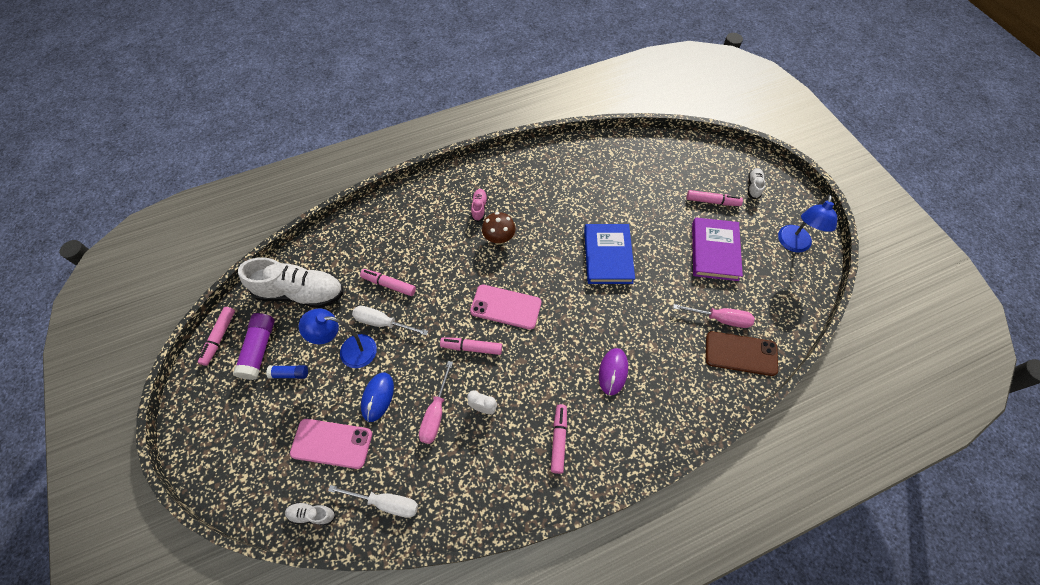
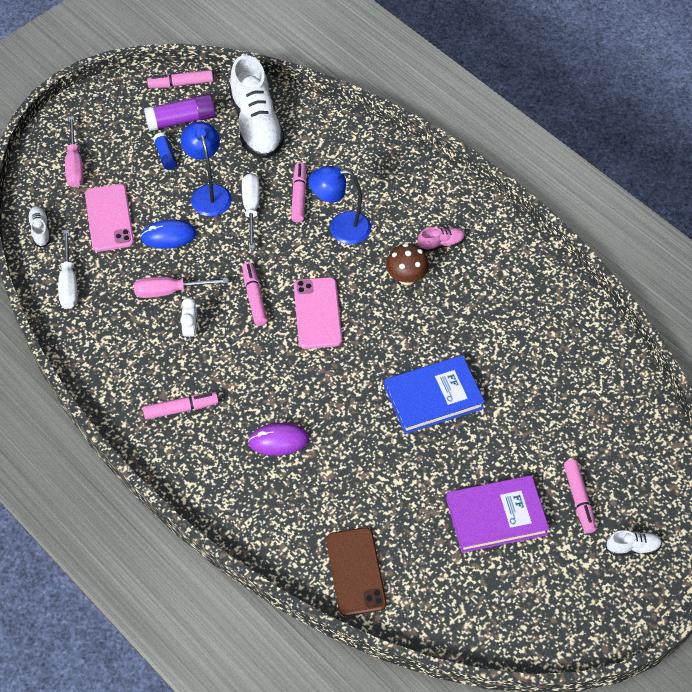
camera: 70 degrees right, 5 degrees down
pink screwdriver [673,304,755,328] -> pink screwdriver moved to [65,116,83,188]
blue lamp [778,195,837,252] -> blue lamp moved to [309,166,371,245]

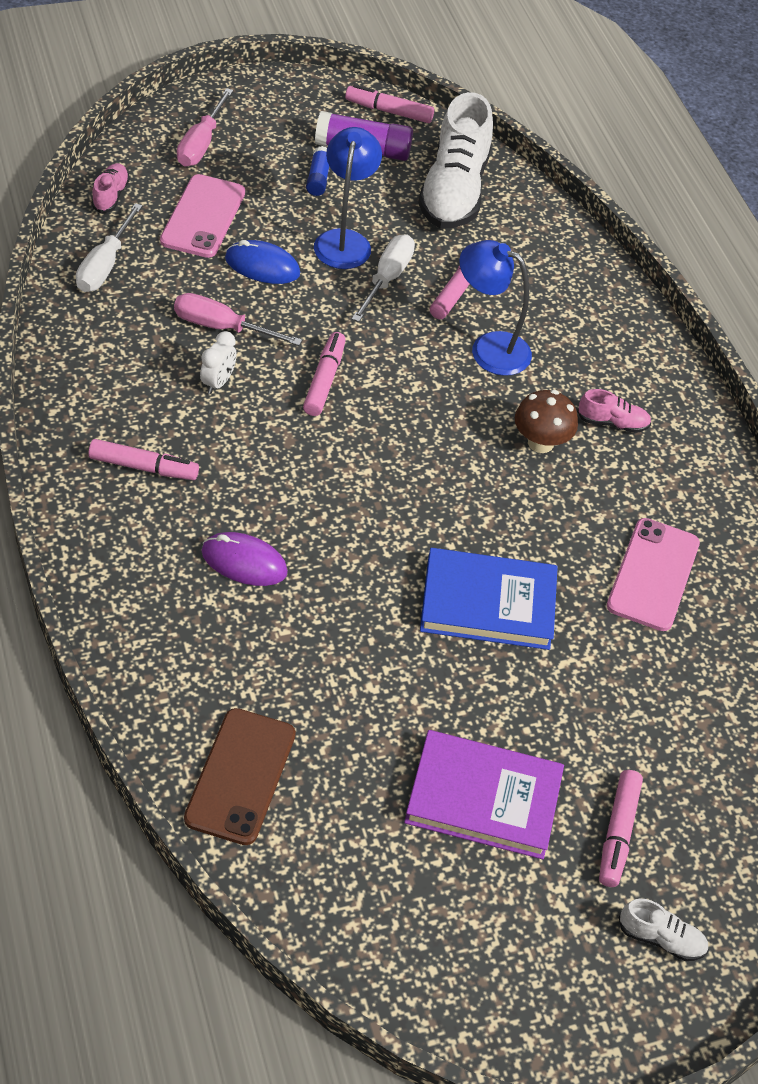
camera: 20 degrees right, 5 degrees down
white shoe [27,206,51,247] -> pink shoe [92,163,130,213]
pink phone [294,277,342,349] -> pink phone moved to [607,518,700,631]

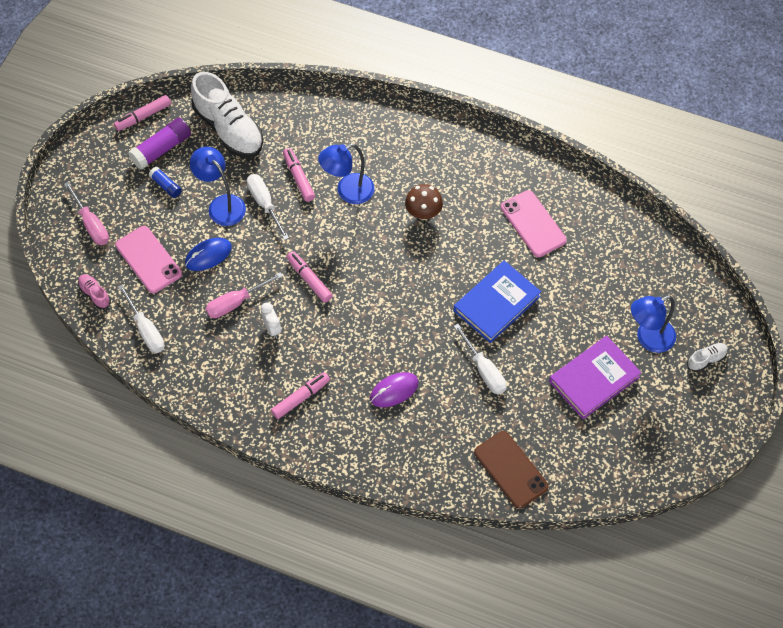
camera: 45 degrees left, 10 degrees up
pink shoe [577,389,651,433] -> none
pink marker [599,770,643,887] -> blue lamp [631,296,676,353]
none -> white screwdriver [454,324,507,395]

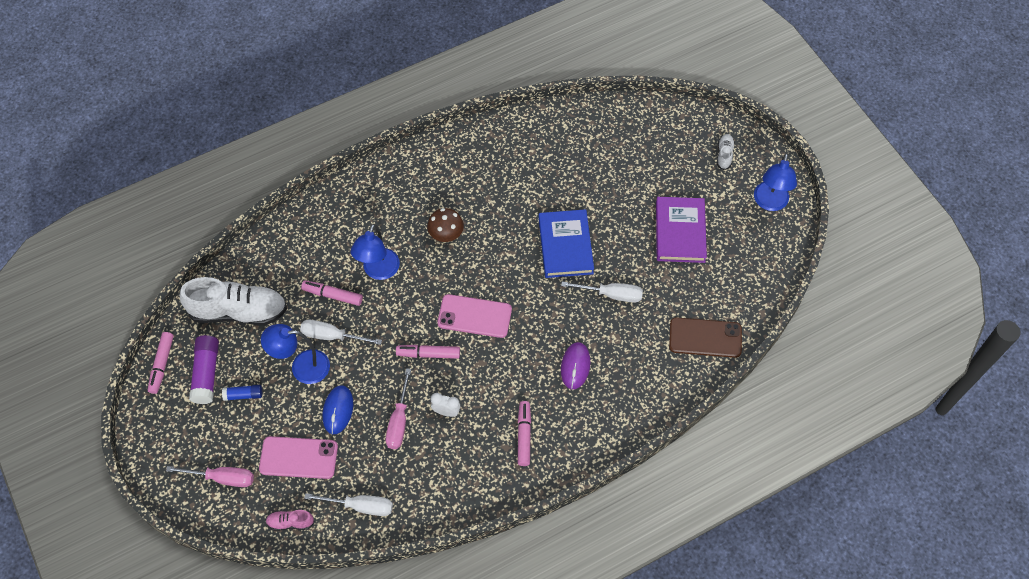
camera: 50 degrees left, 0 degrees up
pink phone [501,190,567,257] -> pink phone moved to [437,294,512,338]
blue lamp [631,296,676,353] -> blue lamp moved to [754,153,797,211]

